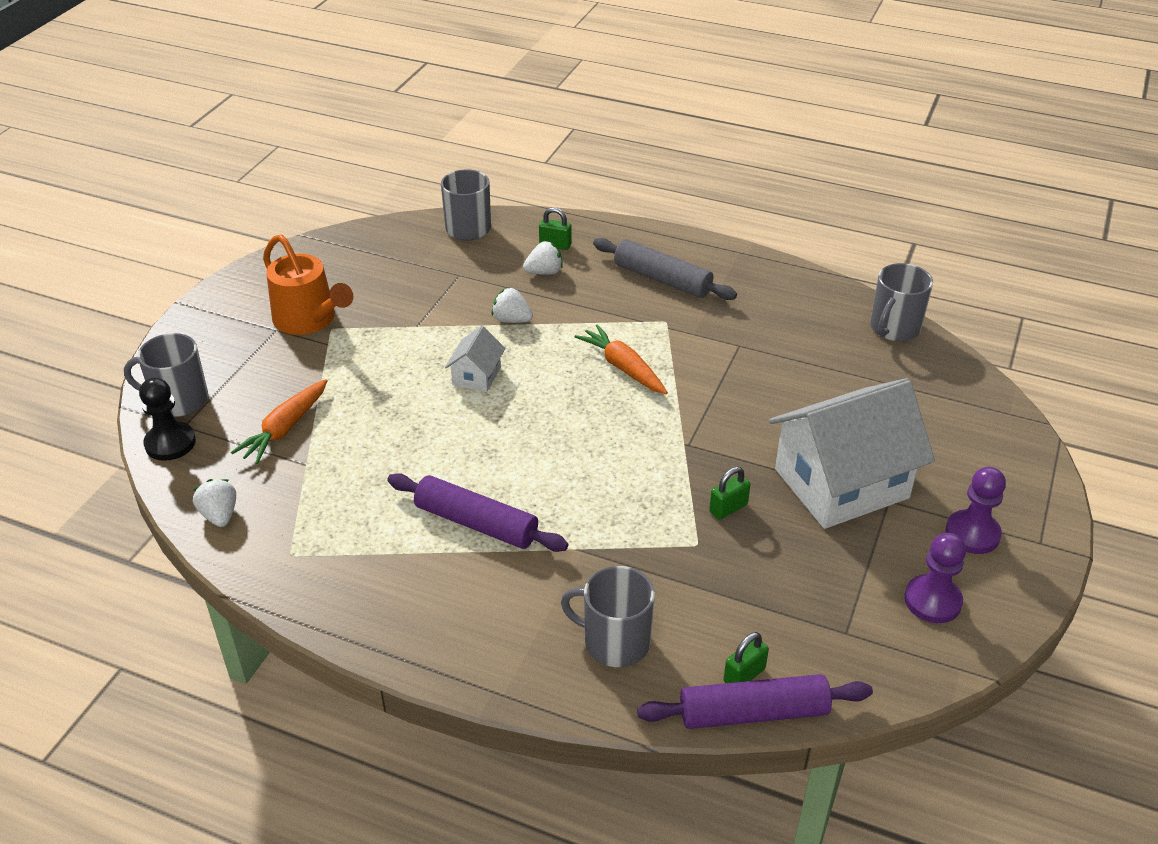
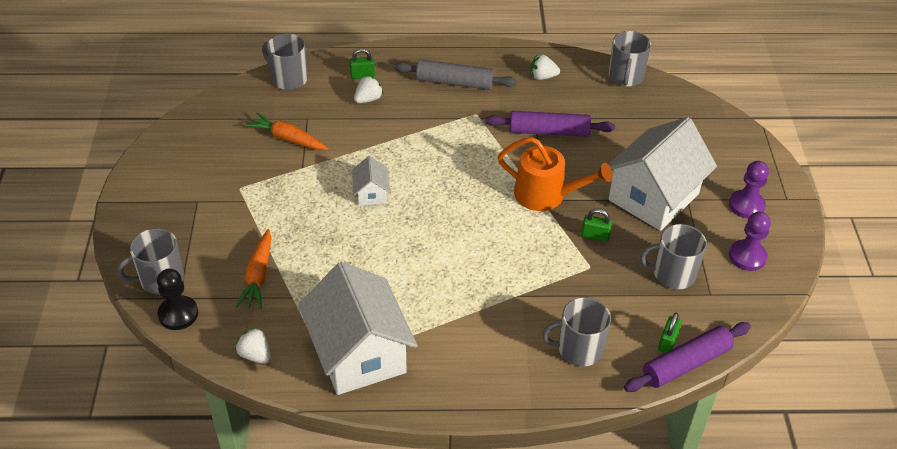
camera: 25 degrees left, 5 degrees up
orange watering can [263,235,354,335] -> orange watering can moved to [498,137,613,211]
purple rolling pin [387,473,568,552] -> purple rolling pin moved to [485,111,615,137]
white strawberry [492,288,533,323] -> white strawberry moved to [530,54,560,80]
orange carrot [575,324,668,394] -> orange carrot moved to [245,112,328,150]
green padlock [709,467,750,520] -> green padlock turned 75 degrees clockwise [581,209,612,242]
none -> white house [298,262,418,395]
none -> grey mug [640,224,707,289]

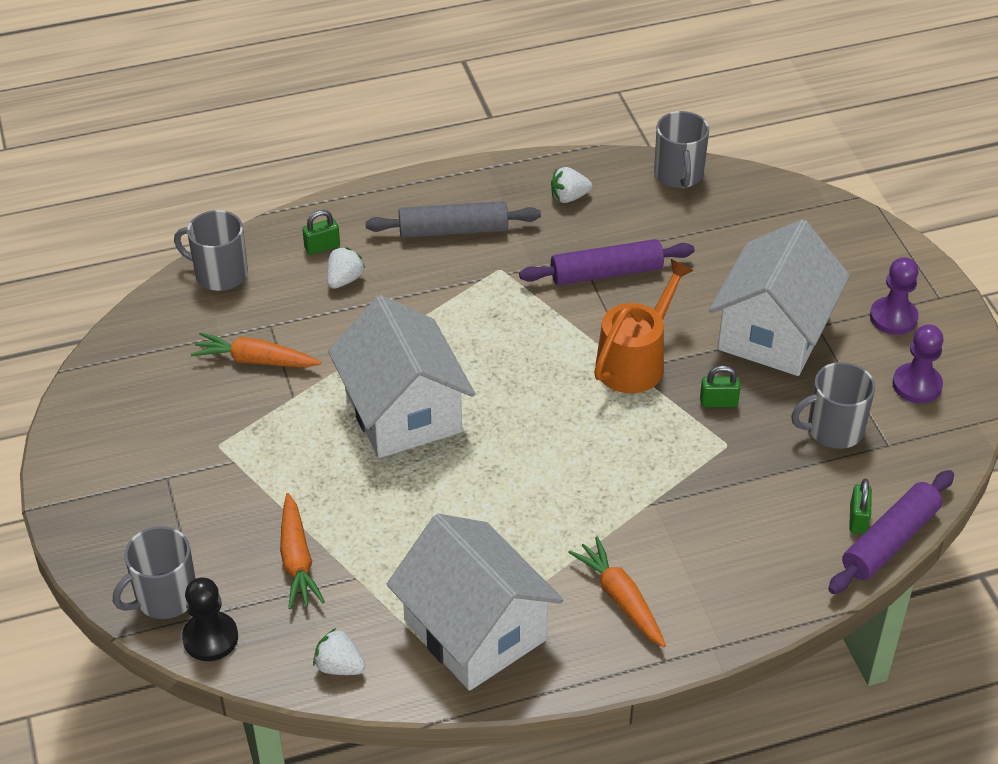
camera: 15 degrees left, 0 degrees up
white house [352,156,390,206] -> white house [328,295,475,458], size x2.26
orange watering can [498,137,613,211] -> orange watering can turned 60 degrees counterclockwise [594,259,694,393]
grey mug [542,297,611,366] -> none
none -> orange carrot [568,537,666,647]

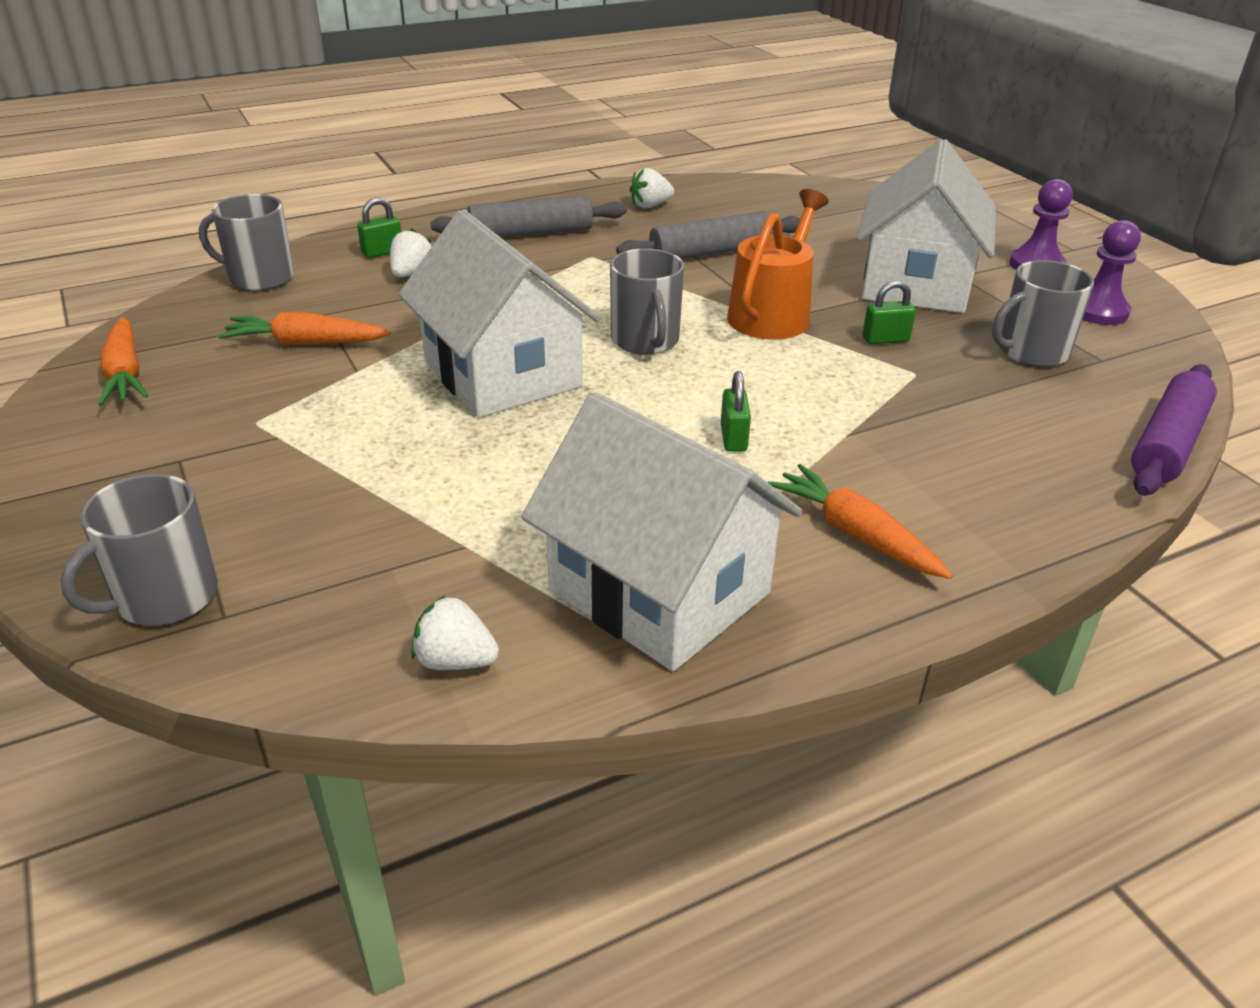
camera: 10 degrees left, 10 degrees down
black pawn [182,577,238,661] -> none
orange carrot [280,493,325,609] -> orange carrot moved to [98,317,148,406]
purple rolling pin [519,239,694,285] -> grey rolling pin [616,211,800,259]
grey mug [654,111,709,188] -> grey mug moved to [610,248,684,355]
green padlock [849,479,872,534] -> green padlock moved to [721,371,751,451]

